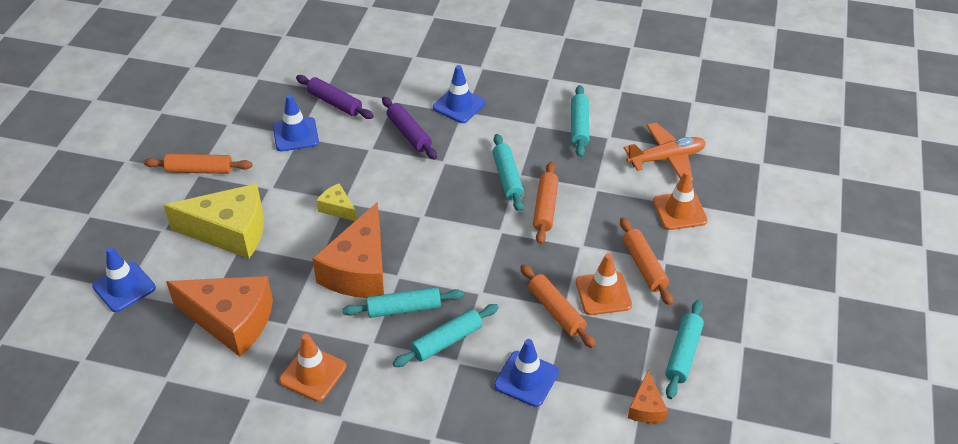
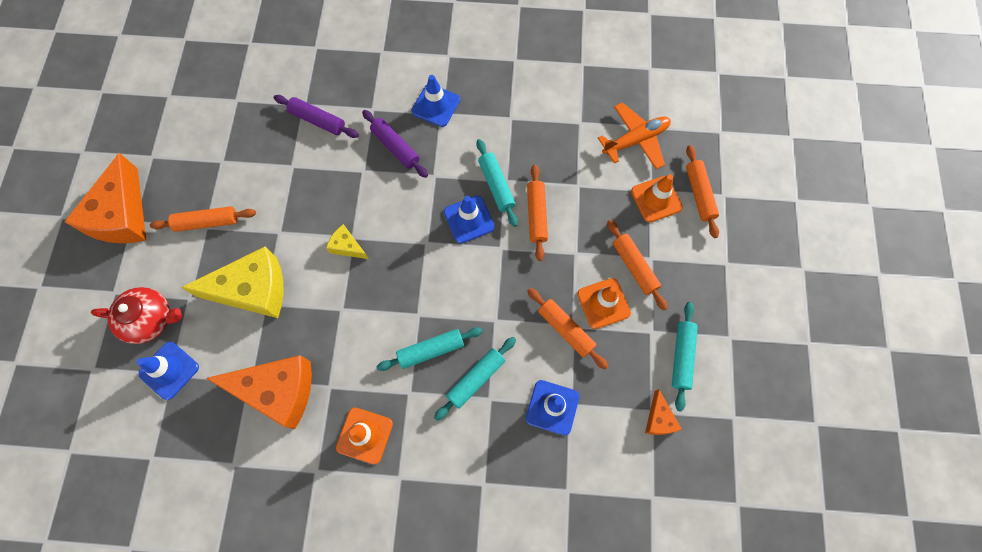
camera: 10 degrees left, 25 degrees up
blue traffic cone [273,94,319,151] -> blue traffic cone moved to [444,196,495,243]
orange cheese [312,202,384,298] -> orange cheese moved to [64,153,146,243]
turquoise rolling pin [571,85,589,157] -> none
none -> red teapot [91,287,182,344]
none -> orange rolling pin [686,145,719,238]

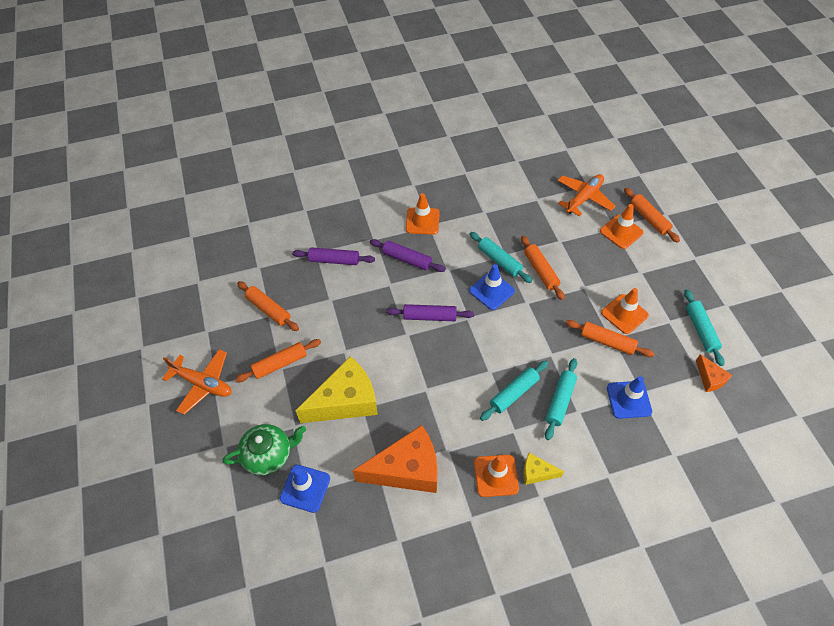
camera: 20 degrees left, 15 degrees down
orange cheese [64,153,146,243] -> orange plane [162,349,231,415]
red teapot [91,287,182,344] -> green teapot [223,424,306,475]
yellow cheese [326,224,368,259] -> yellow cheese moved to [523,453,564,485]
blue traffic cone [411,75,460,127] -> orange traffic cone [406,193,440,235]
orange rolling pin [607,220,668,310] -> orange rolling pin moved to [237,281,299,331]
none -> purple rolling pin [386,304,474,321]

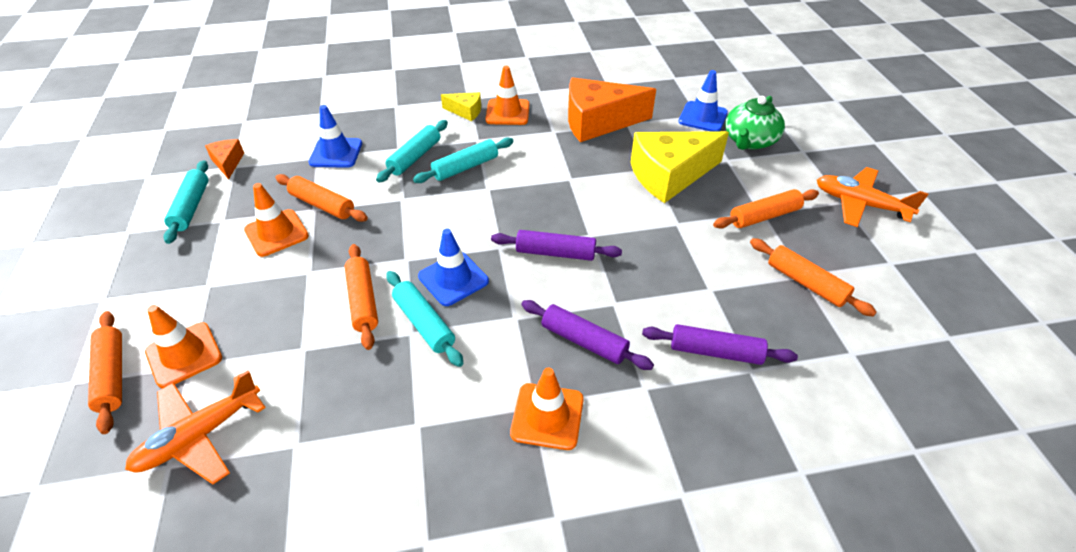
camera: 175 degrees left, 10 degrees down
green teapot [223,424,306,475] -> green teapot turned 45 degrees counterclockwise [725,96,785,150]

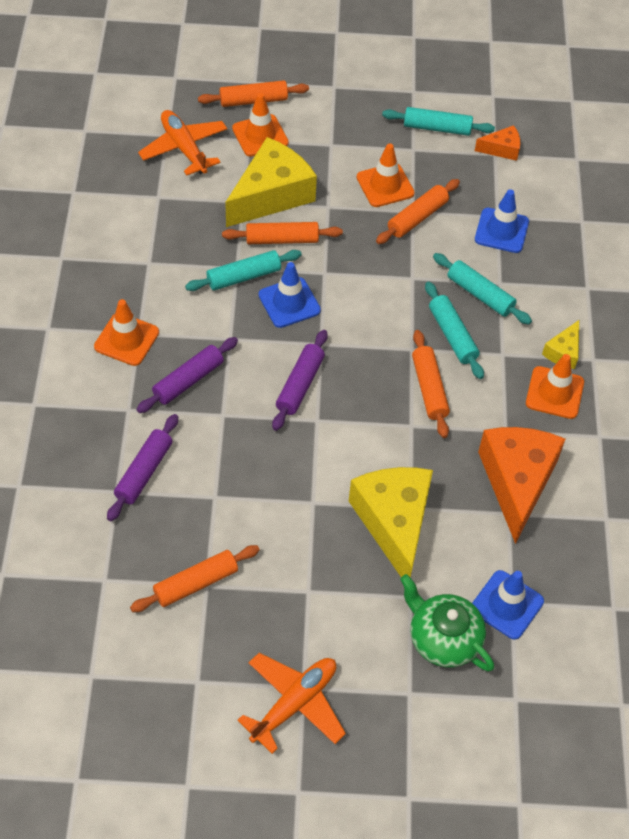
camera: 100 degrees right, 10 degrees up
orange rolling pin [713,189,819,229] -> orange rolling pin moved to [412,330,450,438]
none -> yellow cheese [225,137,317,227]

